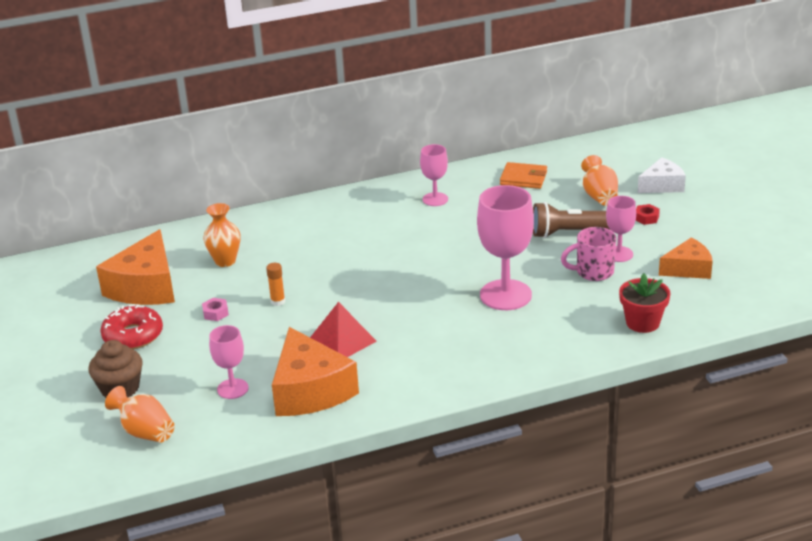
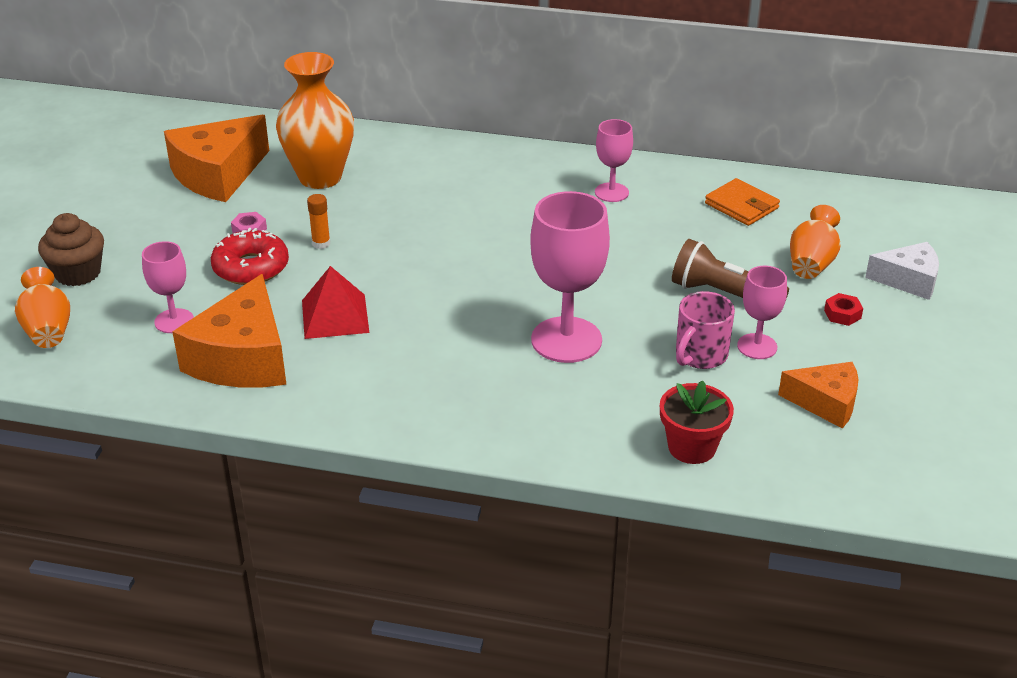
camera: 30 degrees right, 5 degrees up
red donut [100,305,163,349] -> red donut moved to [211,228,289,285]
orange vase [203,203,240,267] -> orange vase [276,52,354,189], size x1.68
pink mug [561,227,616,281] -> pink mug turned 75 degrees counterclockwise [676,291,735,369]

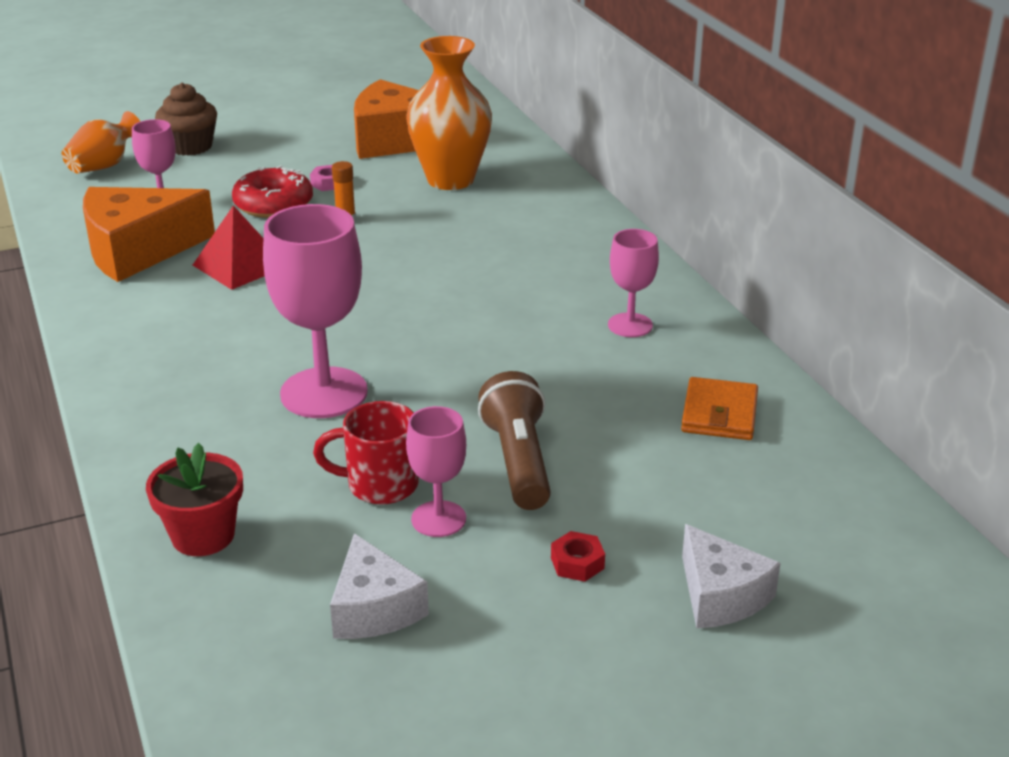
camera: 55 degrees right, 5 degrees down
pink mug [676,291,735,369] -> red mug [313,401,419,505]
orange cheese [778,362,858,429] -> white cheese [330,533,429,639]
orange vase [790,205,841,279] -> none

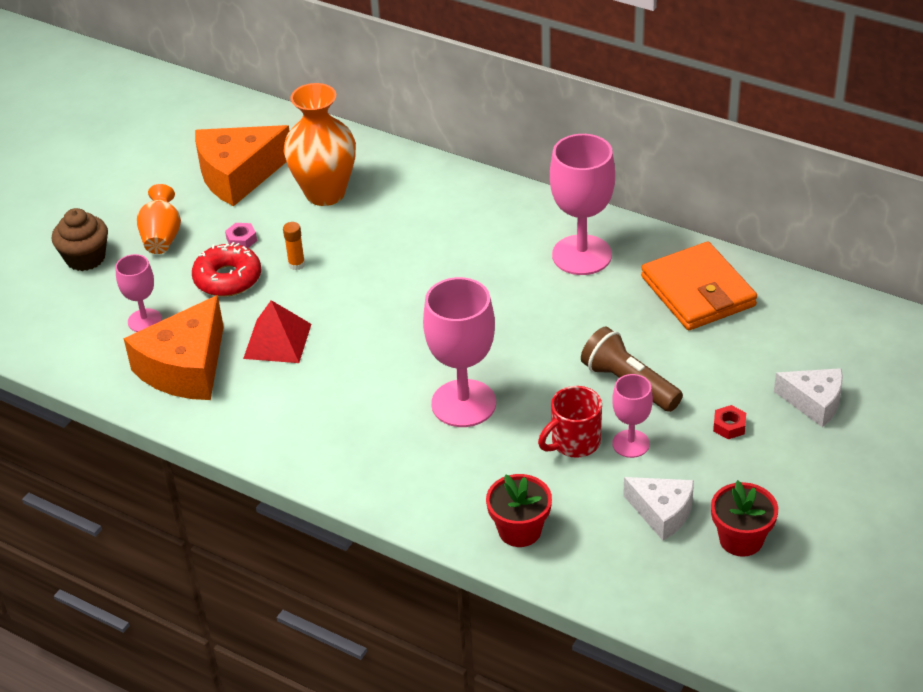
camera: 35 degrees left, 10 degrees up
orange vase [62,111,141,173] -> orange vase moved to [137,184,181,254]
pink goblet [608,229,659,337] -> pink goblet [550,134,615,275], size x1.80
orange wallet [681,377,758,440] -> orange wallet [641,242,757,330], size x1.67
none -> red flower pot [711,480,778,557]

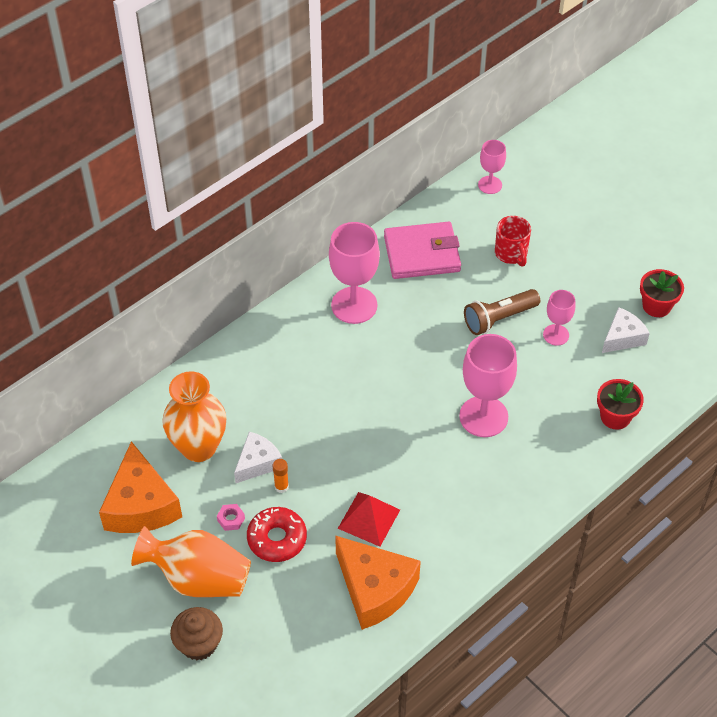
camera: 75 degrees left, 10 degrees up
pink goblet [115,254,162,332] -> pink goblet moved to [478,140,506,194]
orange vase [137,184,181,254] -> orange vase [131,526,251,597], size x1.68
red mug [538,386,602,458] -> red mug moved to [495,216,531,267]
orange wallet [641,242,757,330] -> pink wallet [384,222,461,279]
red nut [713,405,746,439] -> none
white cheese [774,368,843,427] -> white cheese moved to [234,432,282,483]

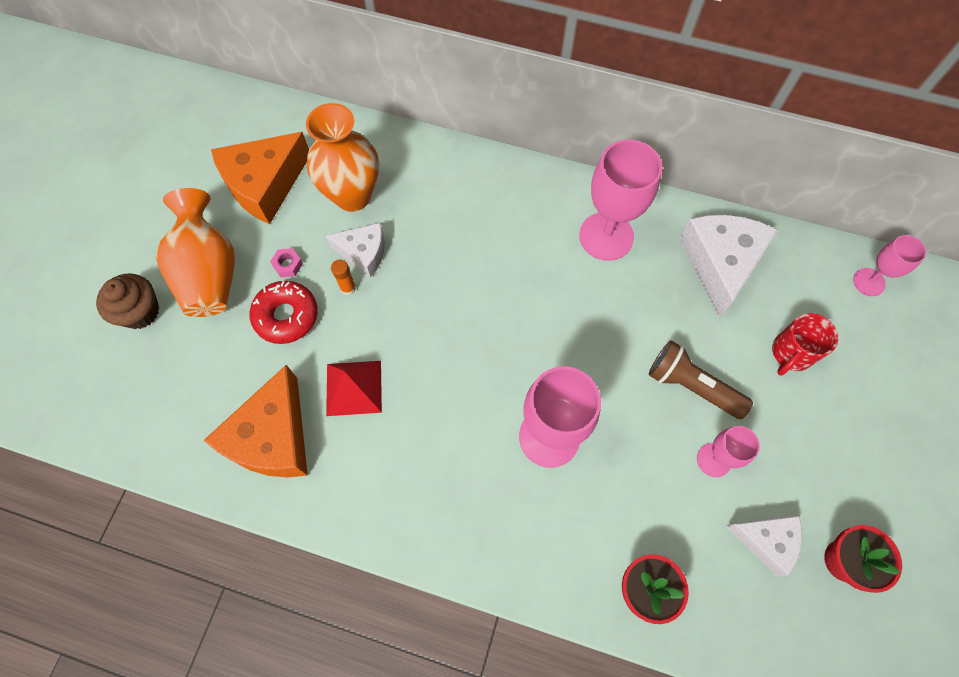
camera: 60 degrees right, 15 degrees up
pink wallet [384,222,461,279] -> white cheese [679,215,778,318]

